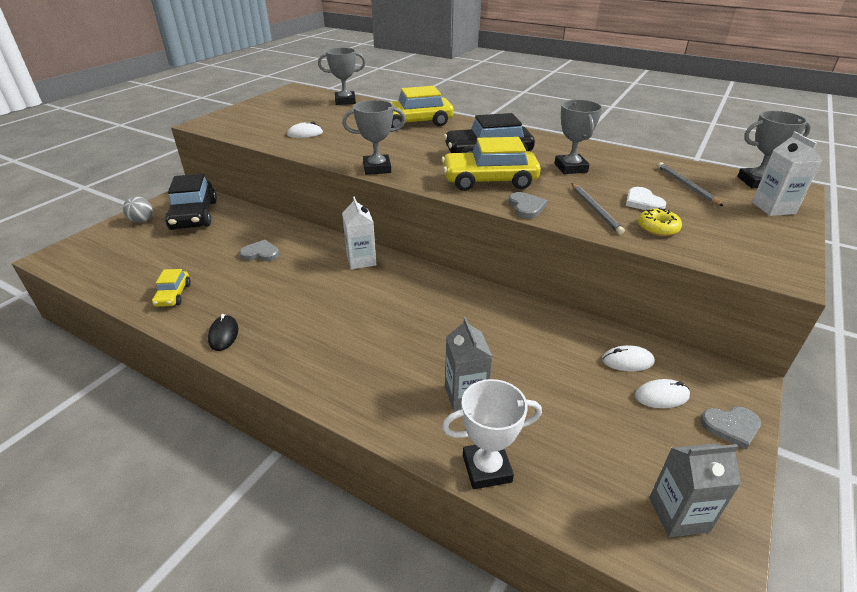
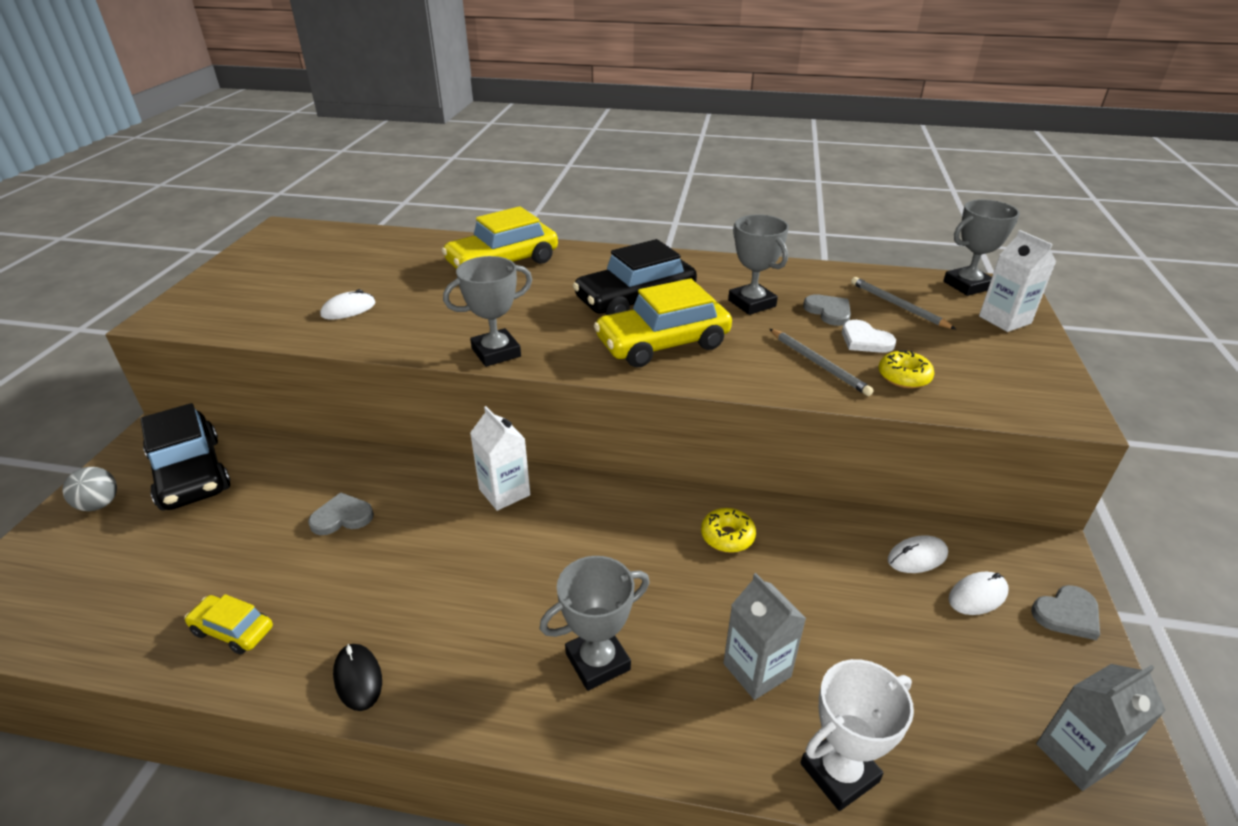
camera: 20 degrees left, 0 degrees up
yellow car [152,269,191,307] -> yellow car turned 135 degrees clockwise [185,594,273,654]
grey trophy [318,48,366,105] -> grey trophy moved to [539,556,650,691]
grey heart [508,192,547,218] -> grey heart moved to [803,294,851,326]
none -> yellow donut [701,508,756,553]

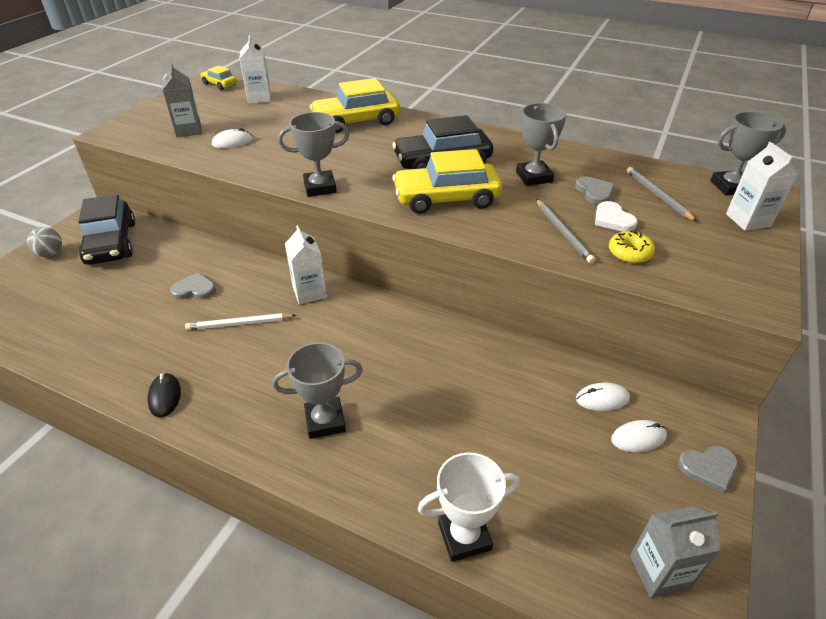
camera: 15 degrees right, 5 degrees up
yellow car [185,594,273,654] -> yellow car moved to [200,65,237,90]
yellow donut [701,508,756,553] -> none
grey carton [723,573,806,700] -> grey carton moved to [162,63,202,138]
none -> white pencil [185,313,297,330]
none -> white carton [239,35,271,104]

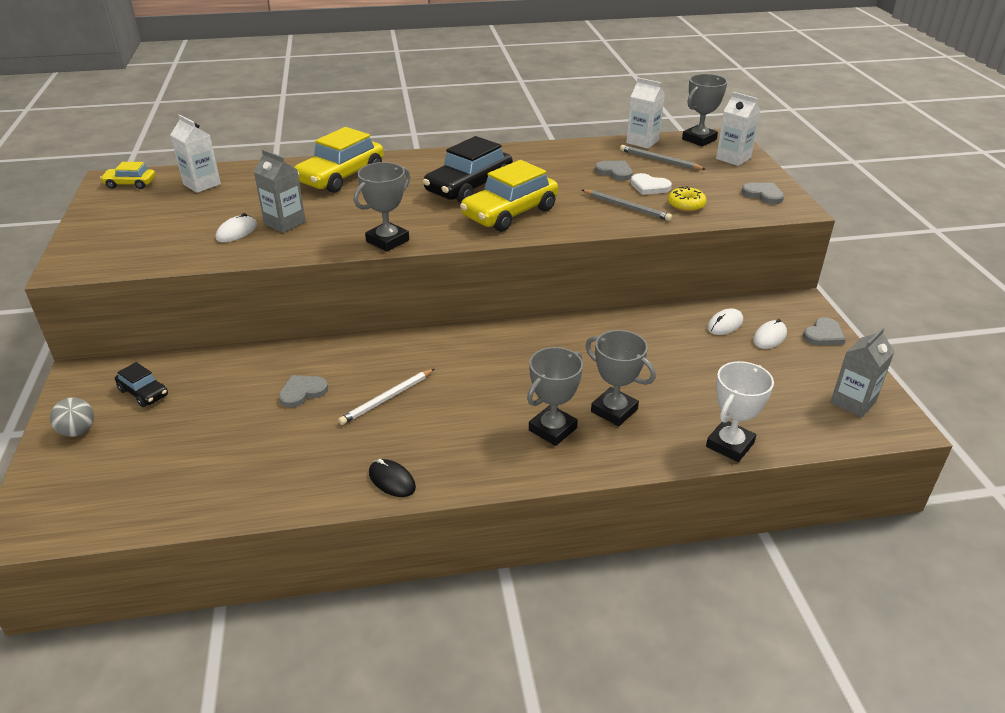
camera: 35 degrees left, 5 degrees down
black car [79,194,135,265] -> black car [115,362,168,407], size x0.51
grey carton [162,63,202,138] -> grey carton moved to [254,149,306,233]
white carton [285,225,327,304] -> white carton moved to [626,78,665,149]
grey trophy [516,103,567,186] -> grey trophy moved to [586,330,656,426]
none -> grey heart [742,183,784,204]

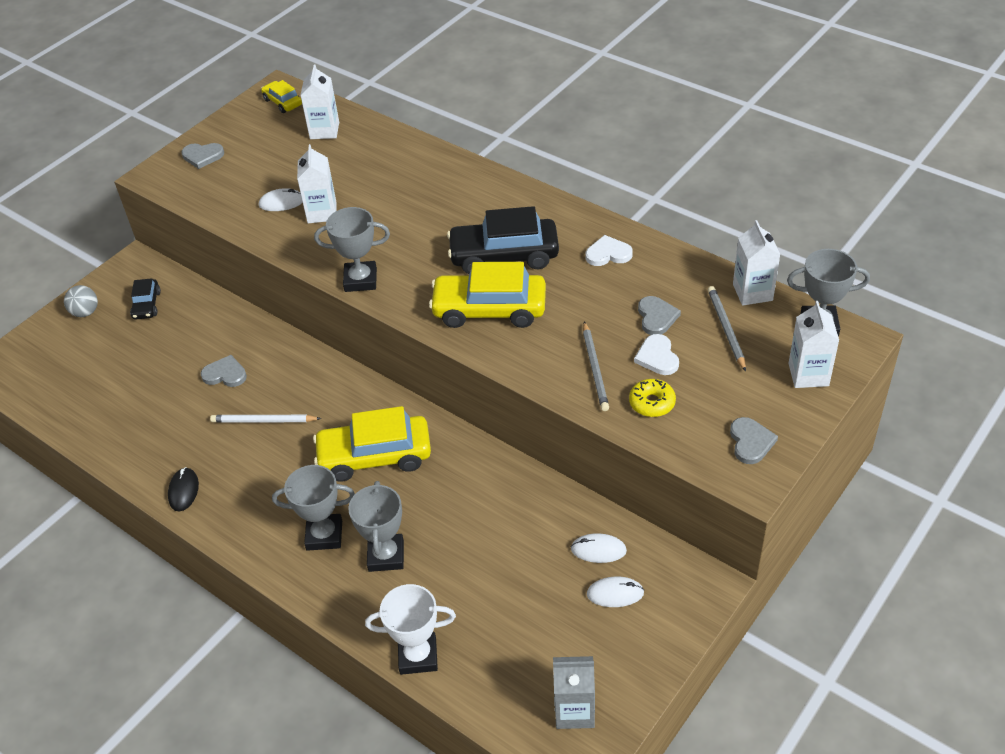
camera: 50 degrees right, 10 degrees up
grey carton [254,149,306,233] -> white carton [297,144,337,224]
yellow car [294,127,384,193] -> yellow car moved to [313,406,431,482]
grey heart [803,317,846,345] -> grey heart moved to [182,143,224,169]
none -> white heart [585,235,633,266]

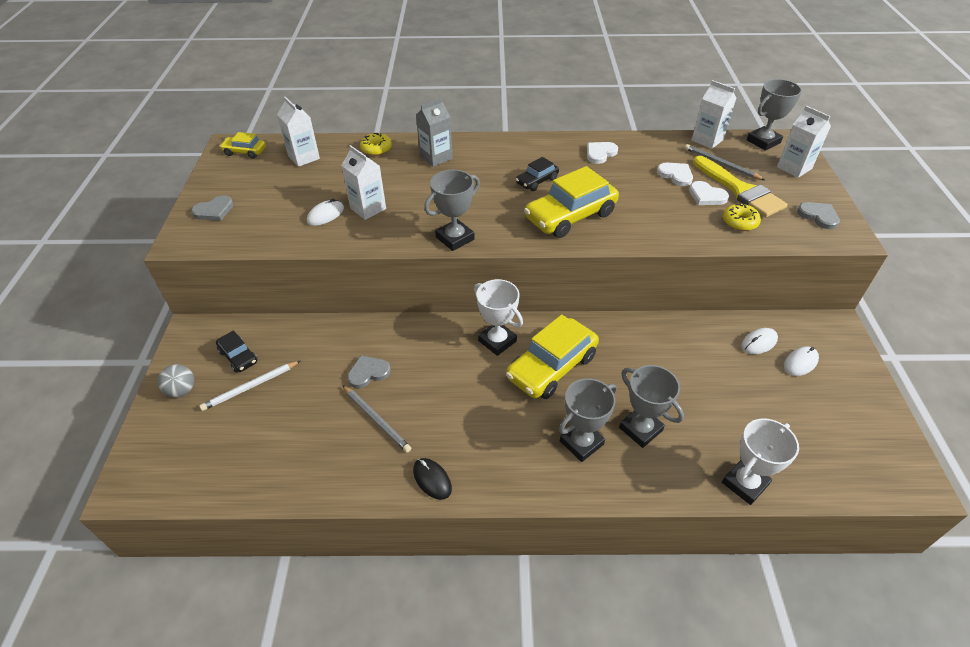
camera: 40 degrees left, 0 degrees up
white pencil [210,415,321,422] -> white pencil moved to [199,361,300,411]
black car [447,206,559,274] -> black car [516,157,559,191], size x0.51
grey carton [553,656,595,729] -> grey carton moved to [416,98,453,167]
grey pencil [583,322,609,411] -> grey pencil moved to [343,385,411,453]
grey heart [638,296,681,335] -> white heart [657,163,693,186]
none -> yellow donut [360,133,392,156]
none -> white trophy [474,279,523,356]
none -> yellow brush [693,156,788,217]

